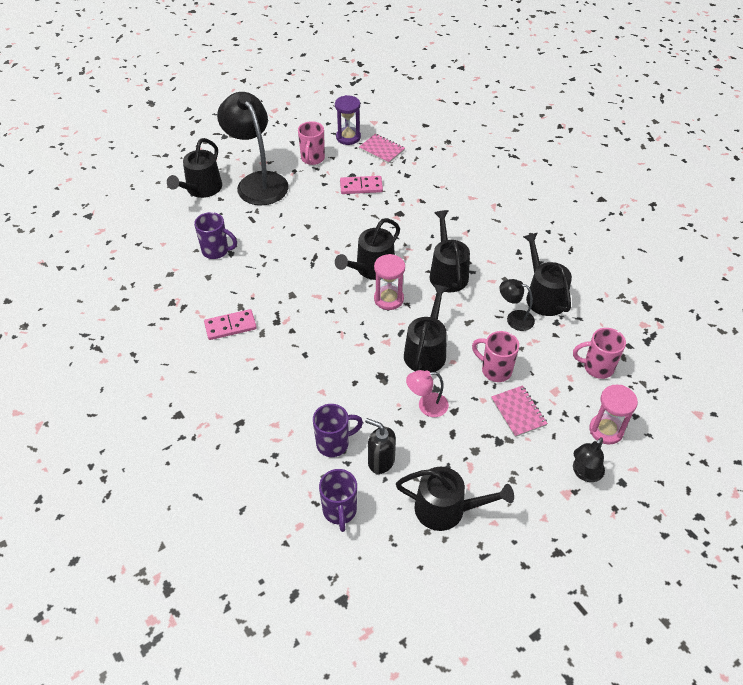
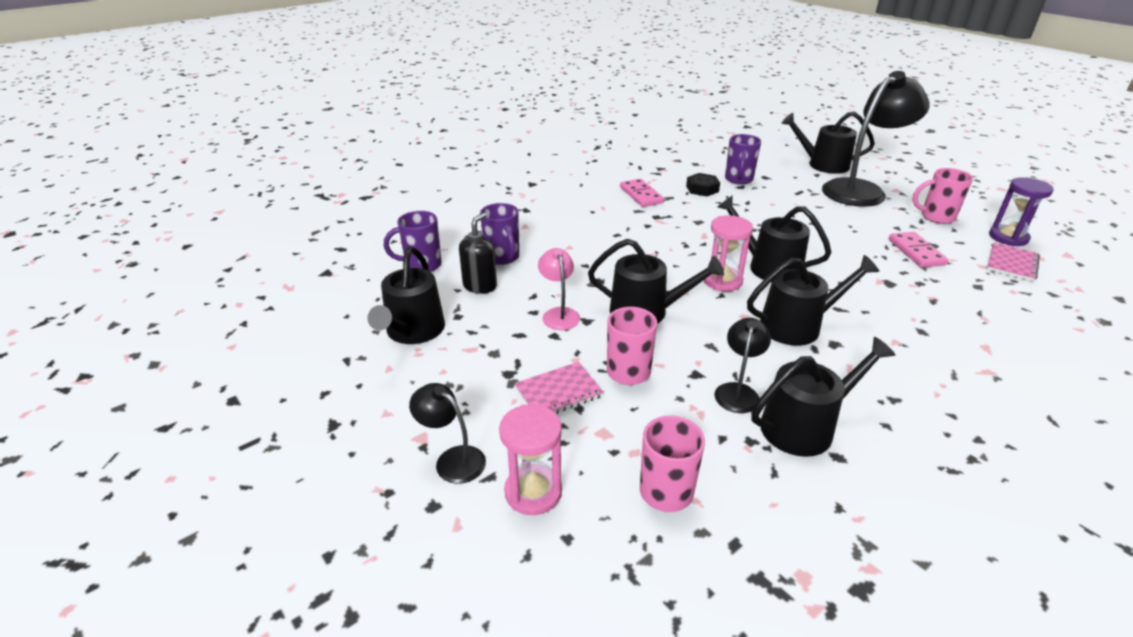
camera: 85 degrees right, 15 degrees down
none -> black nut [686,173,720,196]

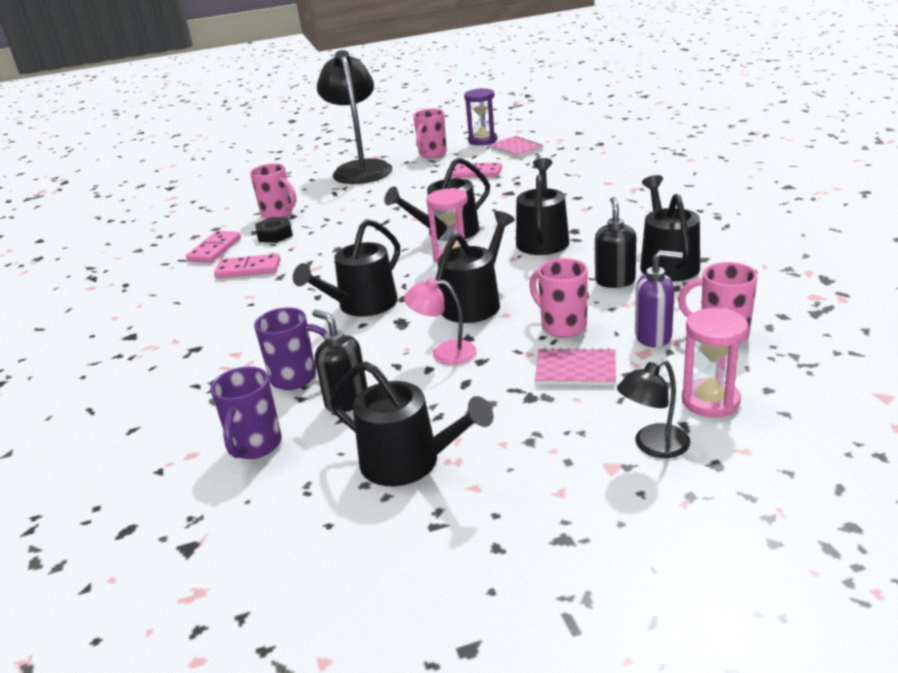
camera: 65 degrees left, 5 degrees down
pink notebook [515,362,604,414] -> pink notebook turned 75 degrees counterclockwise [535,348,616,385]
black lamp [715,318,771,413] -> black soap dispenser [595,197,636,288]
purple mug [725,134,761,184] -> pink mug [250,163,296,219]
black watering can [781,112,875,174] -> black watering can moved to [293,219,400,317]
none -> pink domino [186,231,241,263]
none -> purple soap dispenser [635,250,683,347]

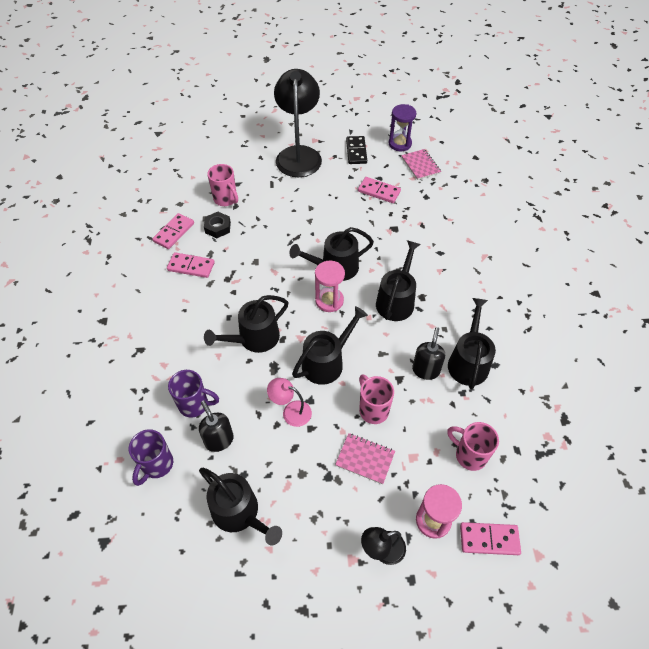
camera: 10 degrees right, 25 degrees up
pink mug [413,109,447,158] -> black domino [346,136,367,164]
purple soap dispenser [635,250,683,347] -> none
none -> pink domino [460,522,521,555]

